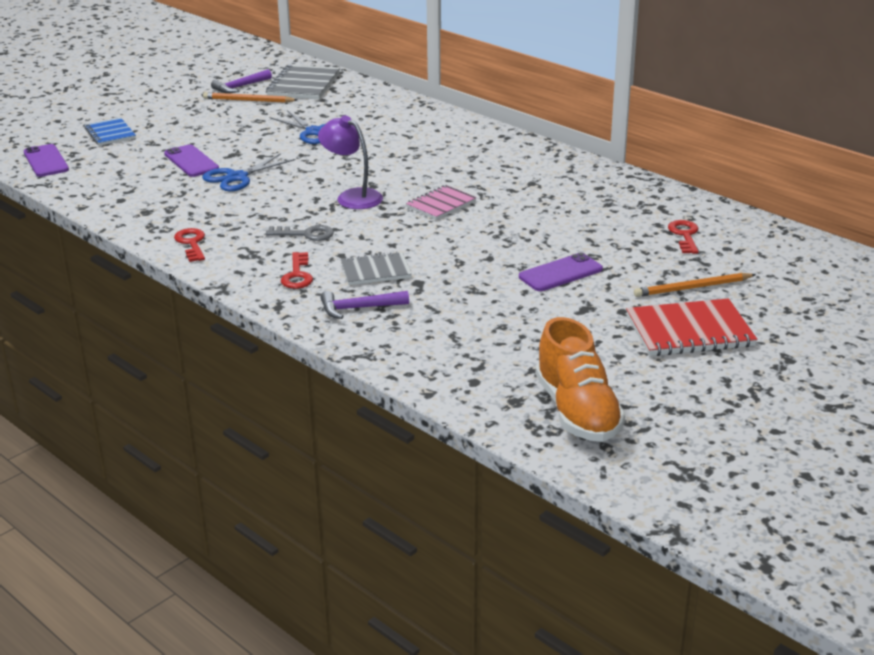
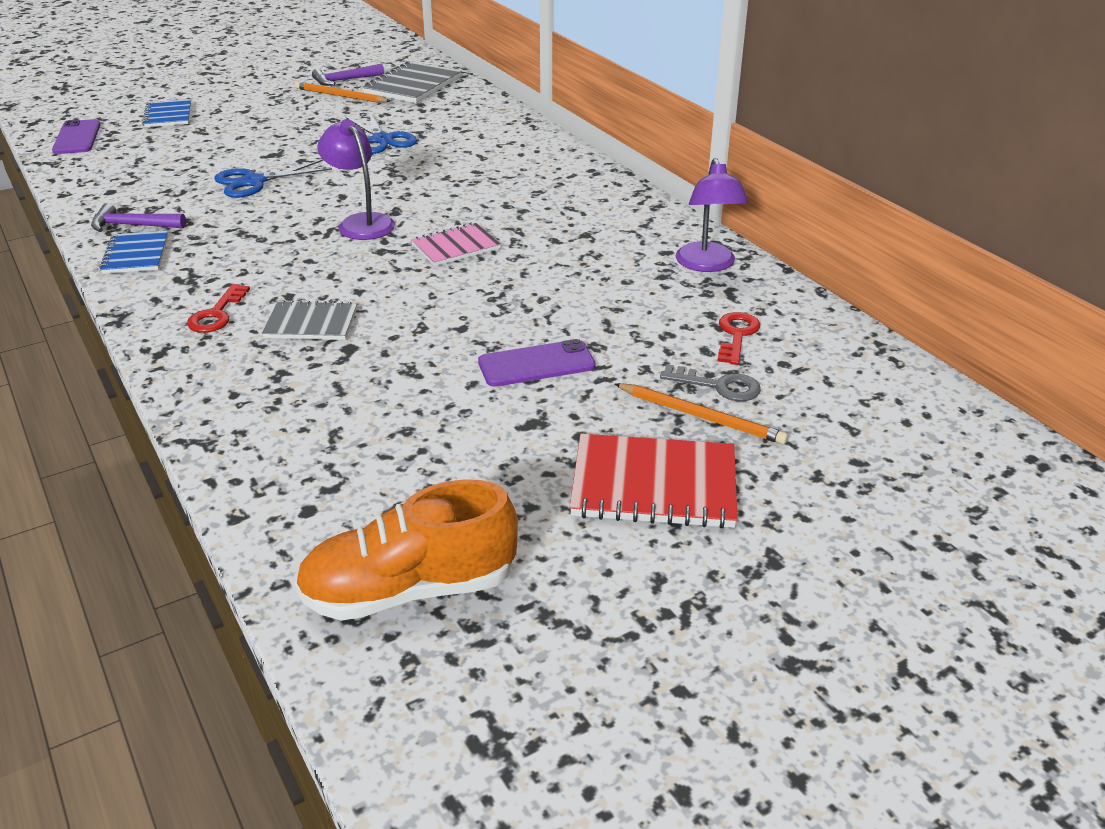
camera: 15 degrees right, 5 degrees up
purple phone [164,144,219,177] -> none
red key [174,228,205,262] -> blue notebook [99,231,168,274]
grey key [266,225,334,241] -> grey key moved to [660,364,761,401]
purple hammer [321,291,409,319] -> purple hammer moved to [91,203,186,232]
orange shoe [536,317,625,442] -> orange shoe turned 75 degrees clockwise [294,479,518,621]
orange pencil [634,273,756,297] -> orange pencil turned 150 degrees counterclockwise [615,383,788,444]
none -> purple lamp [676,158,749,272]

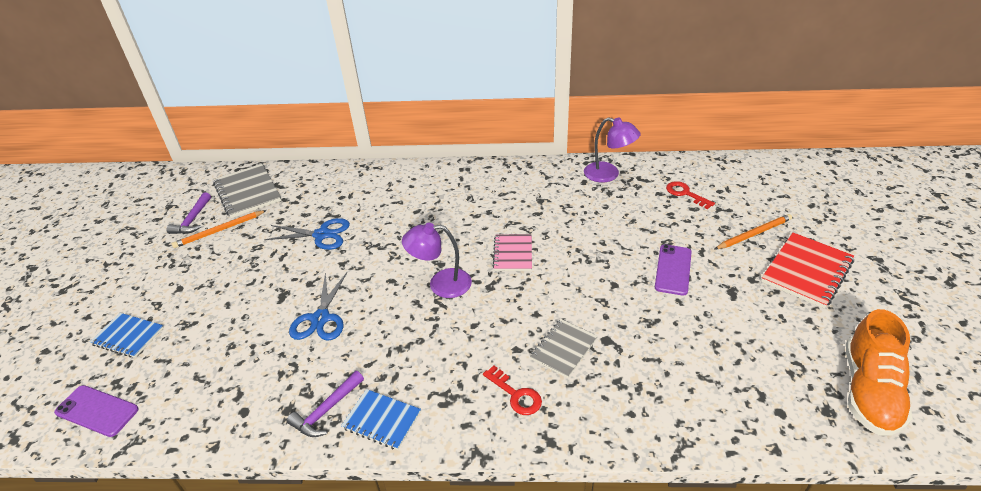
camera: 55 degrees left, 5 degrees up
grey key [660,364,761,401] -> none

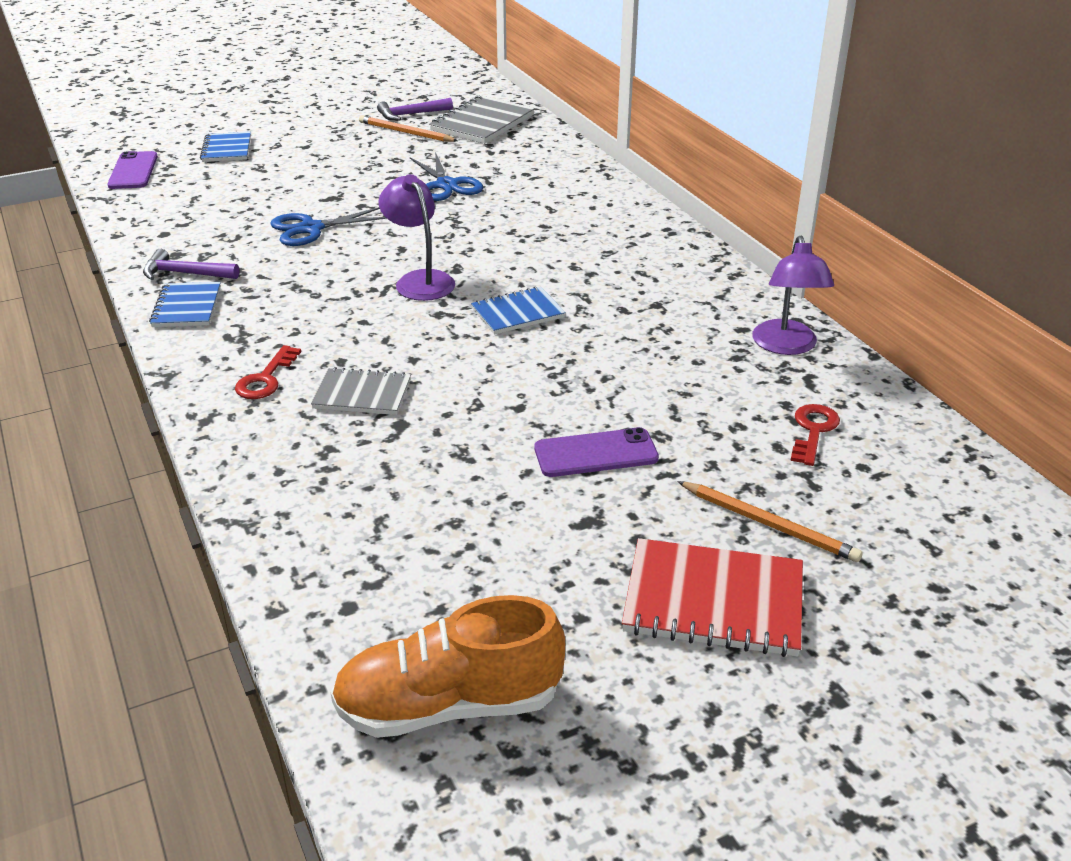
camera: 60 degrees right, 5 degrees down
pink notebook [492,234,532,271] -> blue notebook [471,286,566,335]

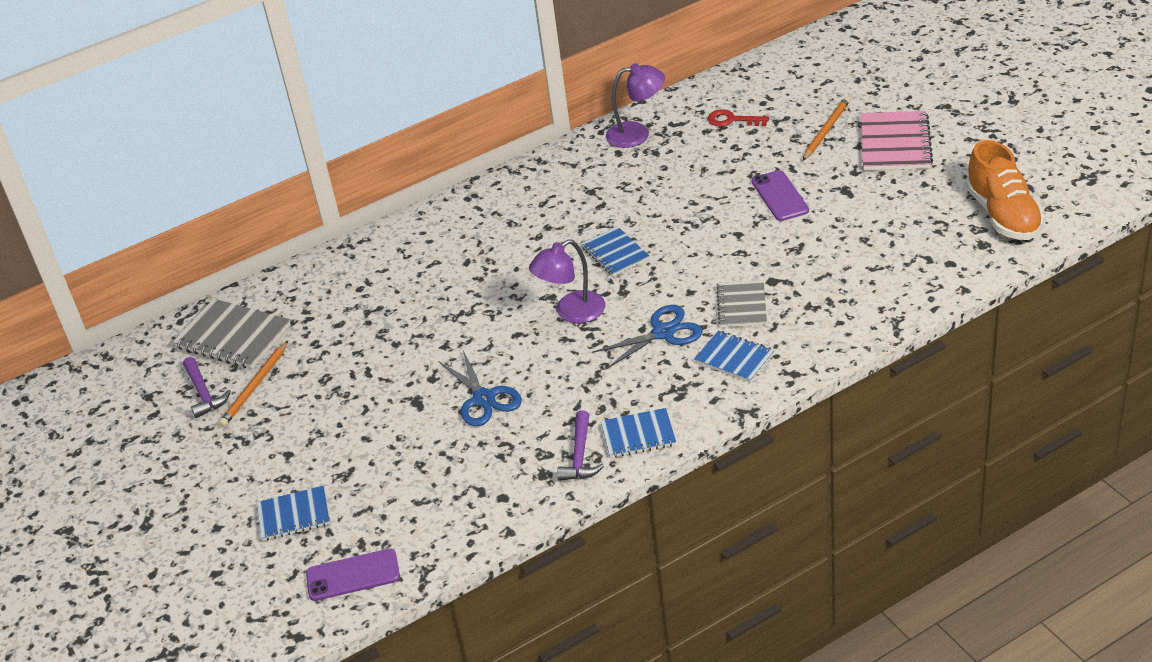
camera: 90 degrees left, 5 degrees up
red key [235,345,301,399] -> blue notebook [694,331,774,383]
blue scissors [410,152,483,201] -> blue scissors moved to [592,305,703,369]
red notebook [622,538,803,657] -> pink notebook [861,111,933,171]

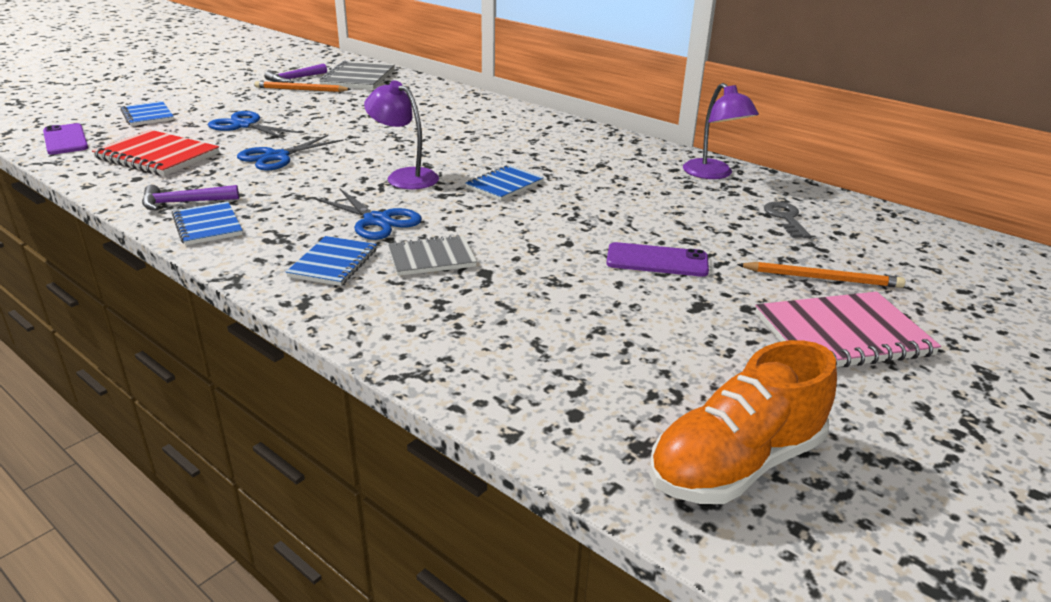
camera: 65 degrees right, 10 degrees down
red key [708,109,769,126] -> grey key [764,201,811,238]
purple phone [752,170,809,221] -> purple phone turned 45 degrees clockwise [606,242,709,277]
none -> red notebook [92,130,219,176]
none -> blue scissors [208,111,302,139]

